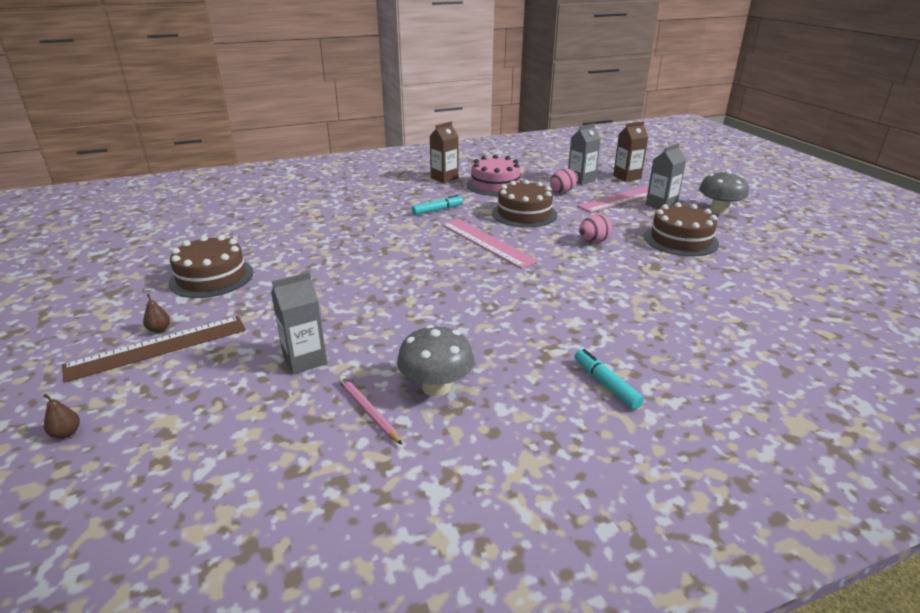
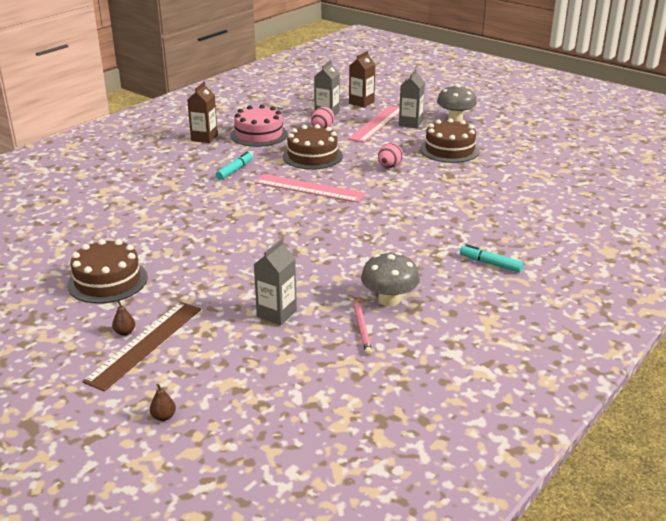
camera: 30 degrees left, 0 degrees up
pink pencil [338,376,402,445] -> pink pencil turned 120 degrees counterclockwise [354,298,372,355]

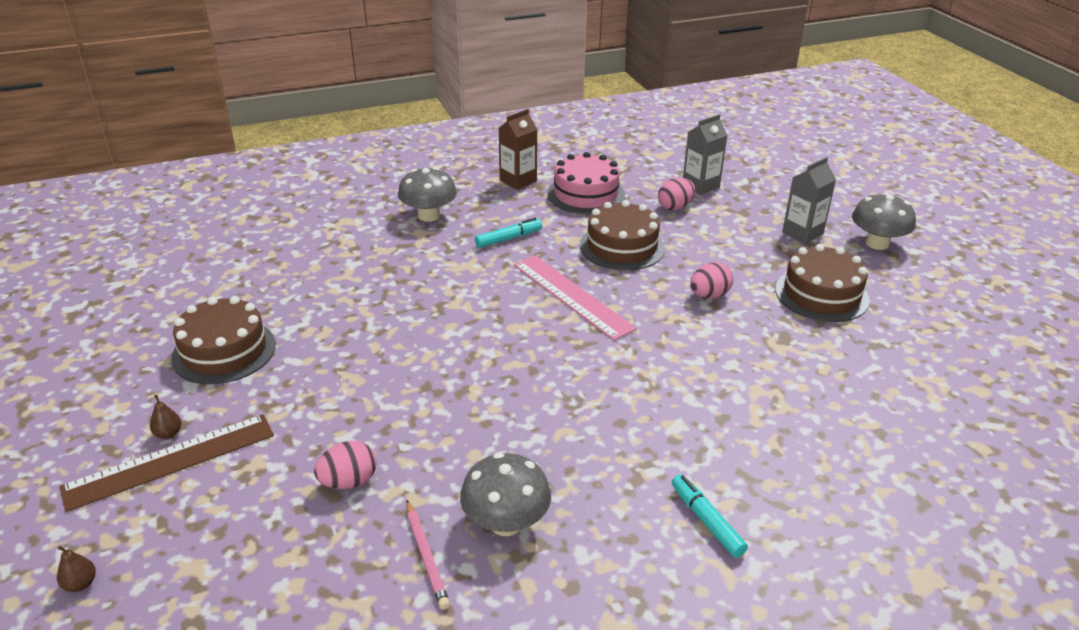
camera: 30 degrees right, 5 degrees up
grey carton [253,239,297,325] -> pink egg [314,441,377,489]
pink ruler [348,106,400,143] -> none
brown carton [349,51,375,108] -> none
pink pencil [354,298,372,355] -> pink pencil turned 45 degrees counterclockwise [406,500,450,610]
none -> grey mushroom [398,167,457,222]

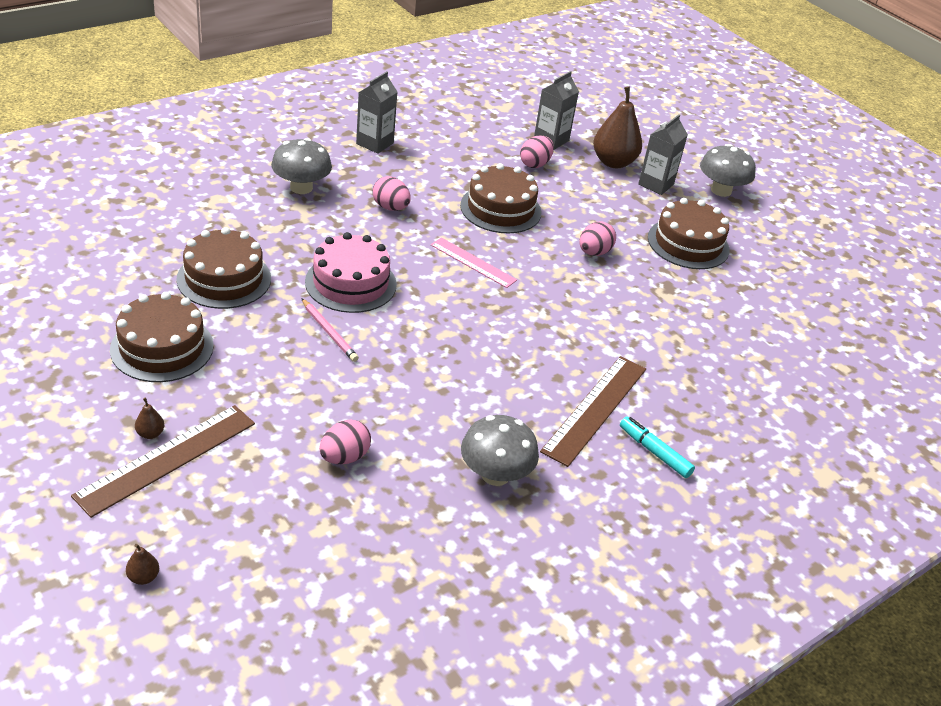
camera: 20 degrees left, 5 degrees up
pink pencil [406,500,450,610] -> pink pencil moved to [301,298,359,362]
turquoise marker [475,218,542,248] -> pink egg [372,176,411,211]
brown carton [498,109,538,190] -> grey carton [356,71,397,154]
pink ruler [514,255,636,340] -> pink ruler [431,237,517,288], size x0.64
pink cake [547,152,625,214] -> pink cake moved to [305,232,397,313]
none -> brown cake [176,227,271,309]
none -> brown ruler [540,356,646,467]
none -> brown pear [593,87,642,168]

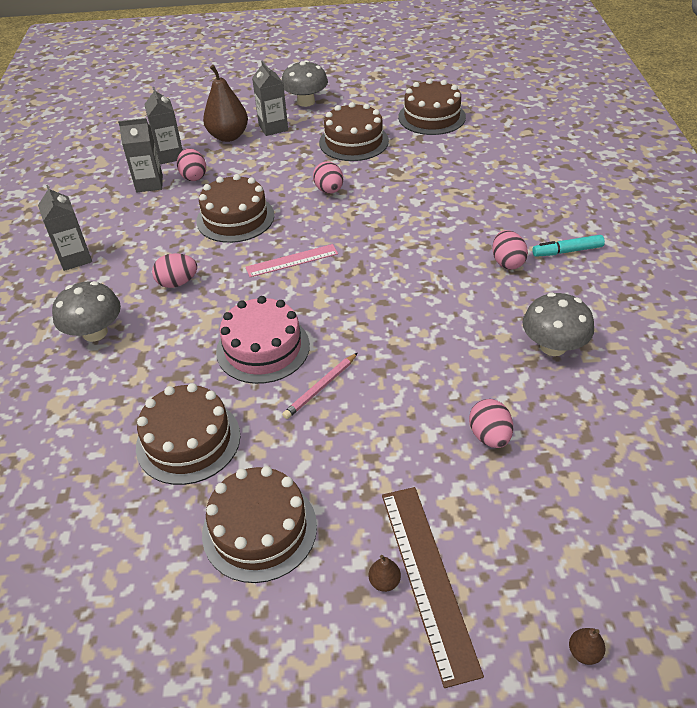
camera: 50 degrees left, 5 degrees up
pink pencil [301,298,359,362] -> pink pencil turned 135 degrees clockwise [282,353,357,419]
brown ruler [540,356,646,467] -> pink egg [492,230,528,269]
none -> grey carton [118,118,163,192]
none -> brown cake [398,79,466,135]

